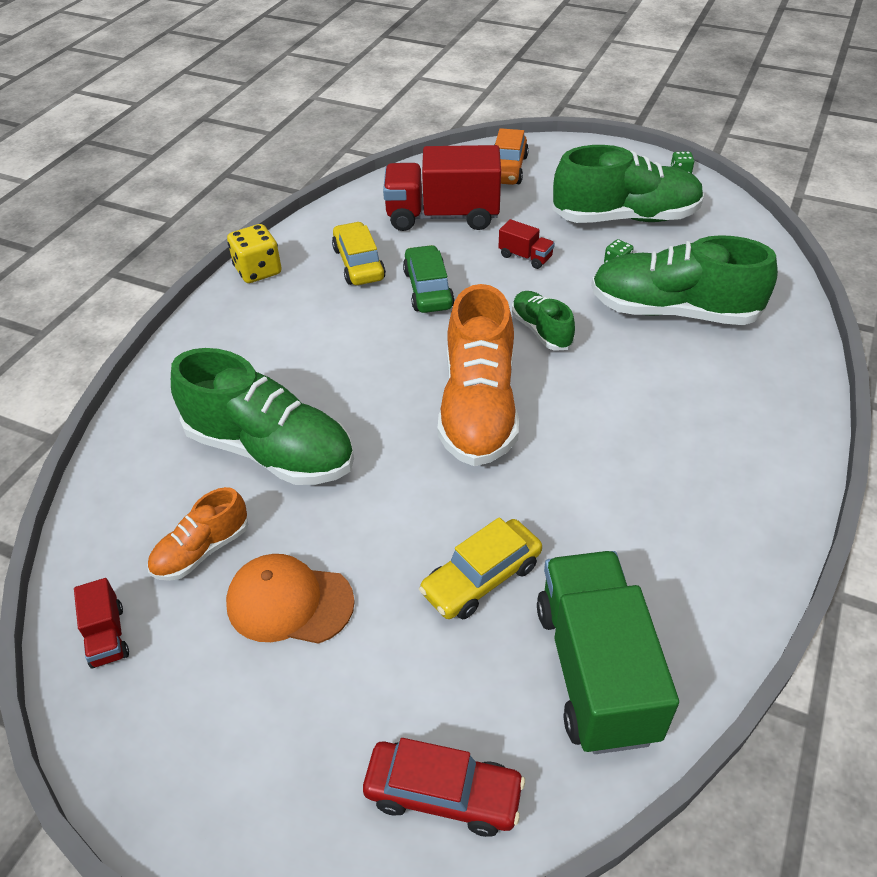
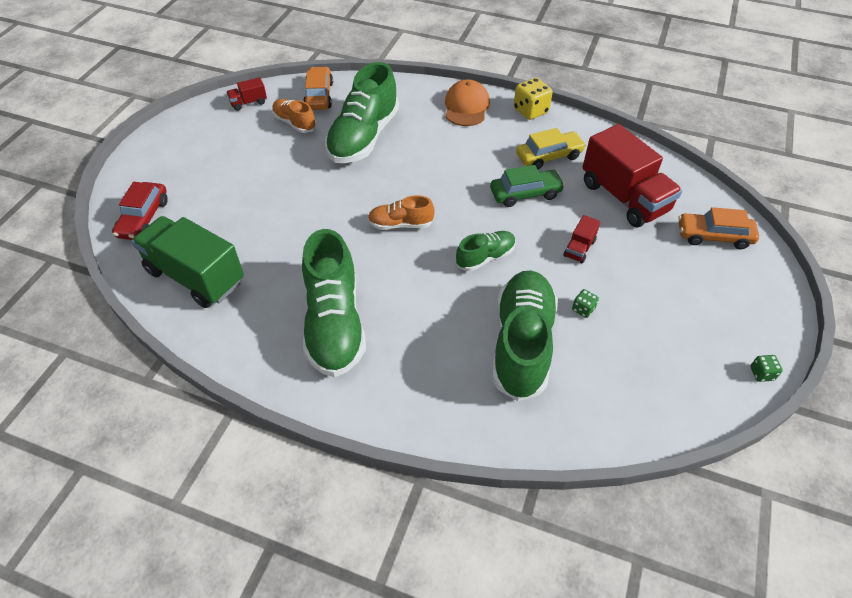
camera: 85 degrees right, 5 degrees up
orange cap [226,554,355,644] -> orange cap moved to [445,80,490,126]
red truck [383,145,501,231] -> red truck turned 150 degrees clockwise [582,124,682,227]
yellow car [419,517,542,619] -> none
orange shoe [438,284,519,466] -> orange shoe [368,195,435,230], size x0.51
green truck [537,551,679,754] -> green truck turned 135 degrees counterclockwise [132,216,244,308]
green shoe [552,145,704,223] -> green shoe moved to [302,229,366,377]
none -> orange car [303,67,333,110]

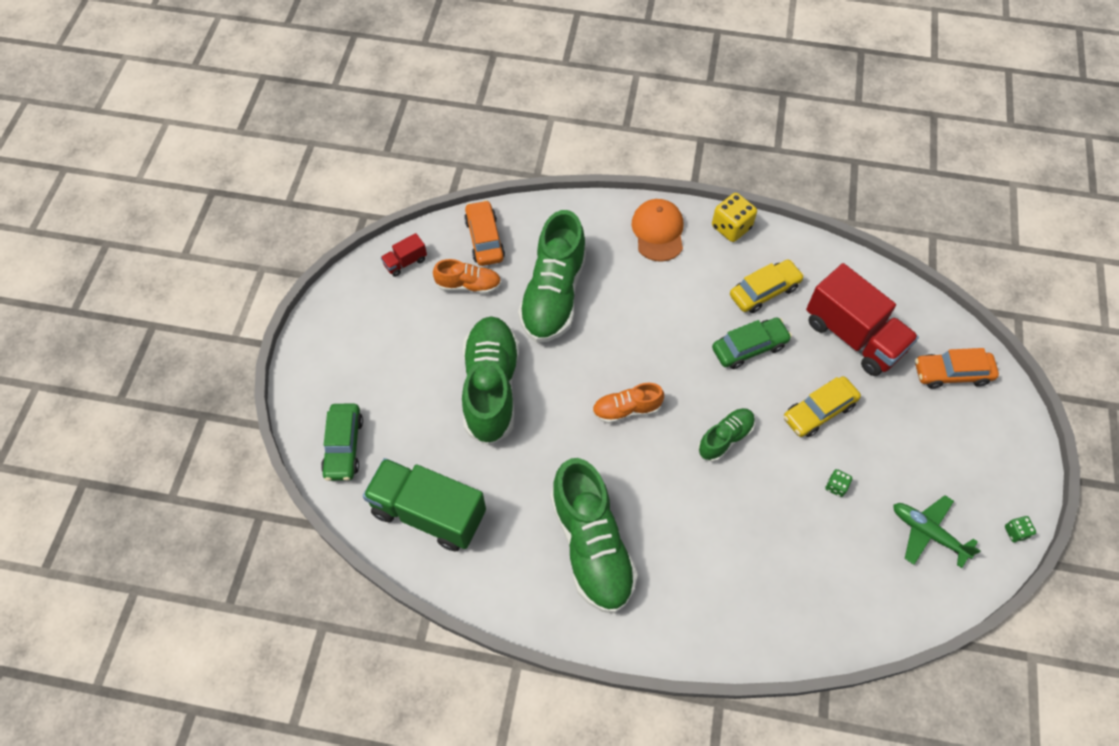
camera: 10 degrees left, 10 degrees up
red car [112,182,168,240] -> green car [321,404,363,481]
orange shoe [272,99,316,133] -> orange shoe turned 150 degrees clockwise [433,259,501,294]
green shoe [492,271,558,401] -> green shoe moved to [462,316,519,445]
red truck [563,215,600,263] -> yellow car [784,376,861,437]
none -> green plane [893,495,980,568]

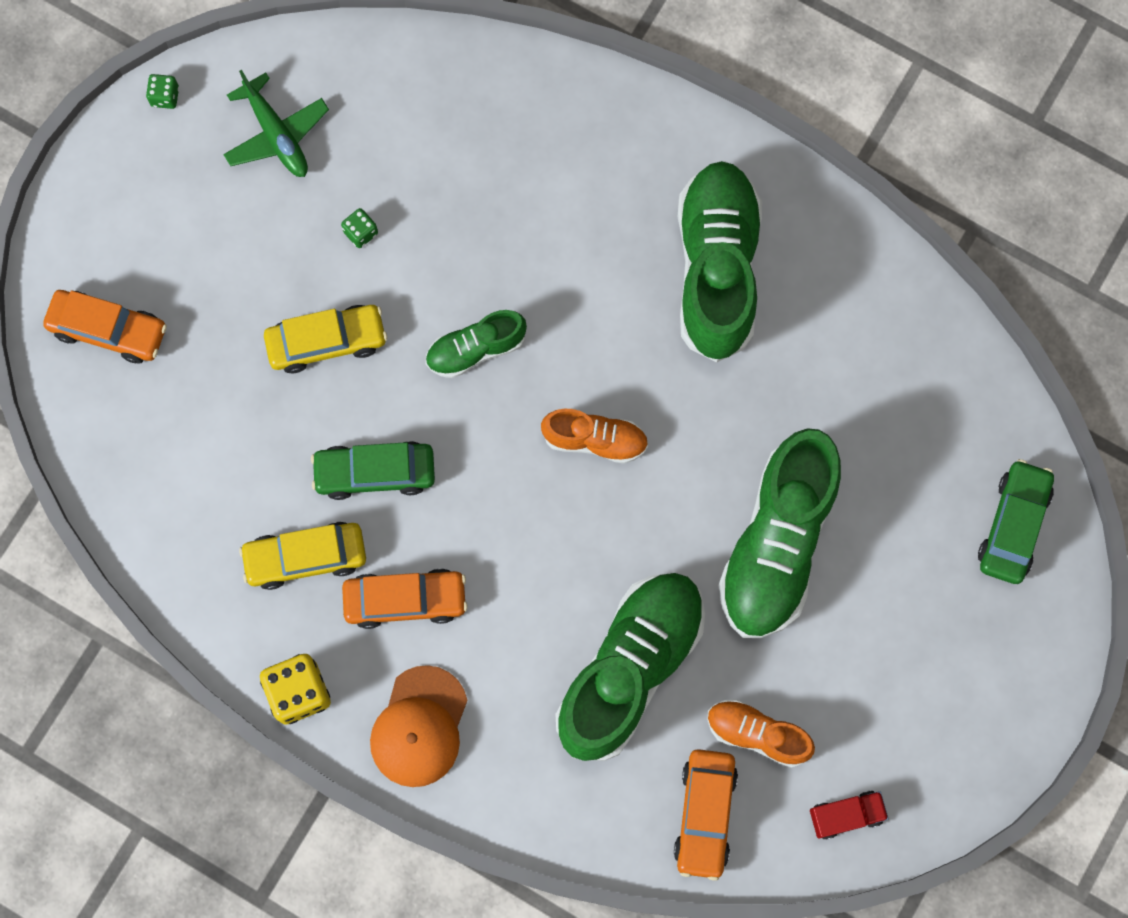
camera: 160 degrees left, 15 degrees up
green truck [363,458,486,551] -> none
red truck [806,263,919,376] -> none
none -> orange car [342,569,468,629]

